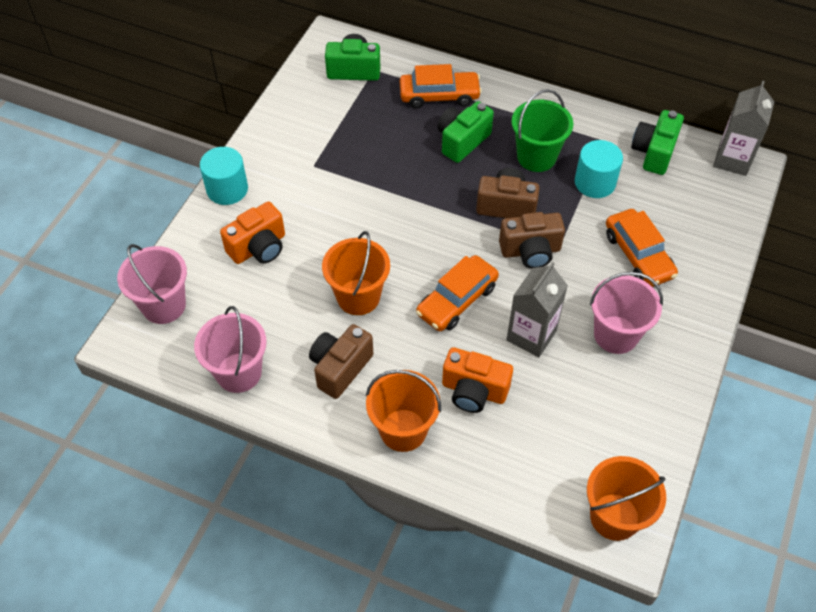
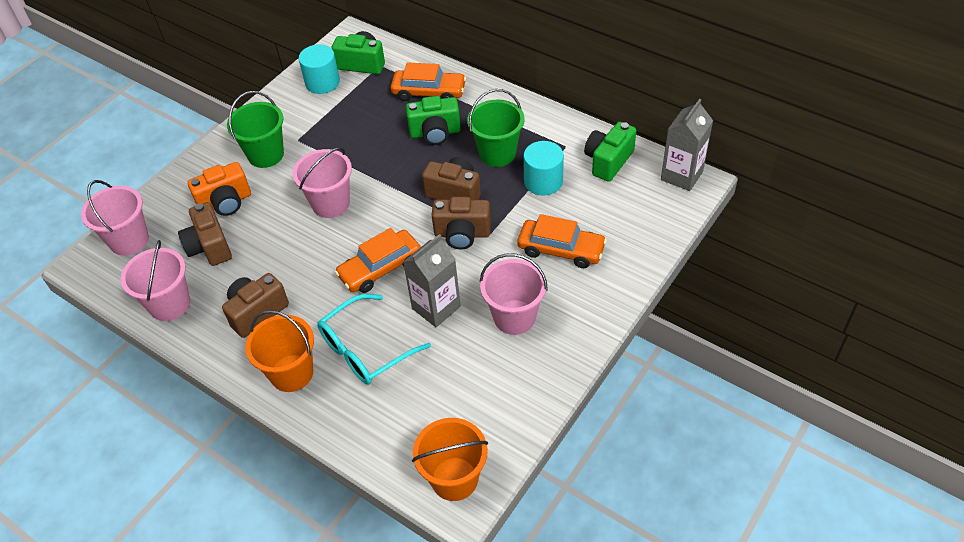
camera: 15 degrees right, 5 degrees down
turquoise cylinder [200,147,248,205] -> turquoise cylinder moved to [299,44,340,94]
orange bucket [322,231,390,315] -> none
green camera [437,101,494,163] -> green camera turned 150 degrees counterclockwise [406,96,461,145]
orange camera [442,347,513,413] -> turquoise glasses [317,294,431,385]
orange car [606,209,678,287] -> orange car turned 60 degrees counterclockwise [517,214,607,268]
none -> brown camera [178,202,232,266]
none -> green bucket [227,91,284,168]
none -> pink bucket [292,147,352,218]

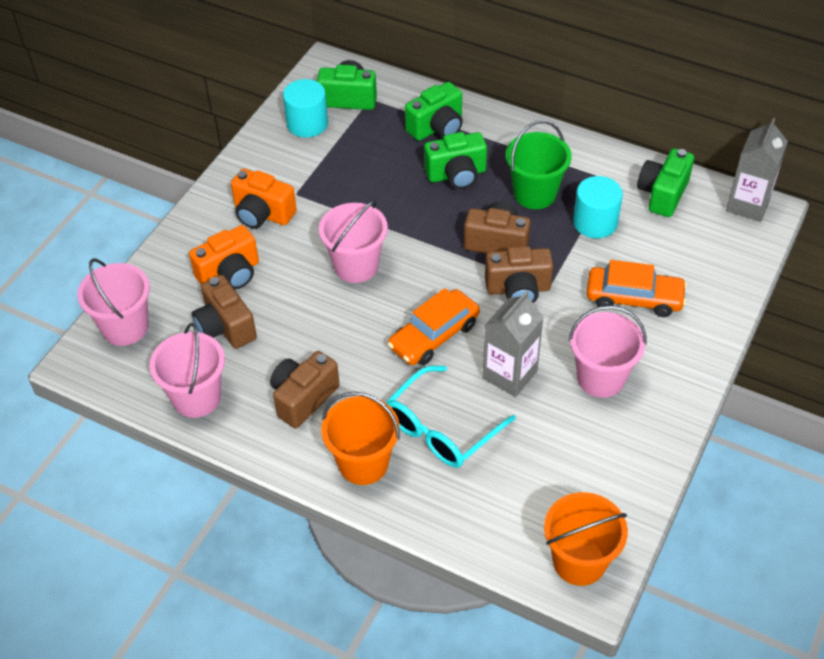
camera: 10 degrees left, 0 degrees up
green bucket [227,91,284,168] -> orange camera [231,168,297,229]
orange car [391,62,466,101] -> green camera [405,82,463,141]

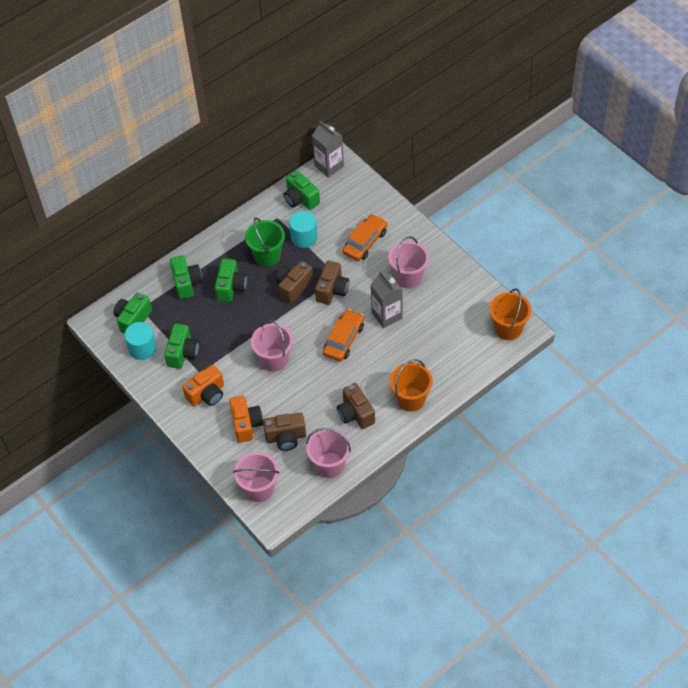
camera: 65 degrees left, 5 degrees up
turquoise glasses [385,365,516,468] -> none
orange car [388,288,480,365] -> orange car turned 135 degrees counterclockwise [323,309,364,362]
none -> green camera [164,324,199,369]

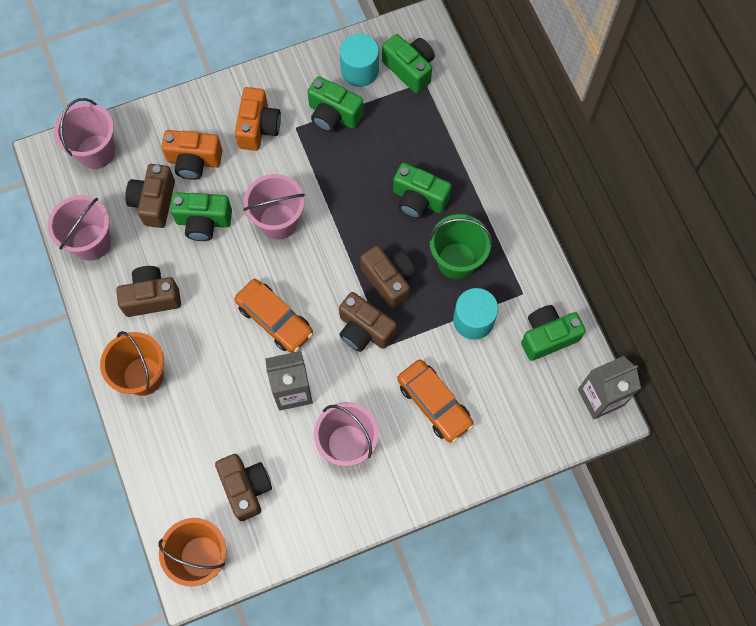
camera: 105 degrees right, 15 degrees up
green camera [170,255,202,299] -> green camera moved to [170,192,232,241]
orange camera [182,365,224,407] -> orange camera turned 150 degrees counterclockwise [235,87,281,151]
none -> brown camera [215,454,272,521]

